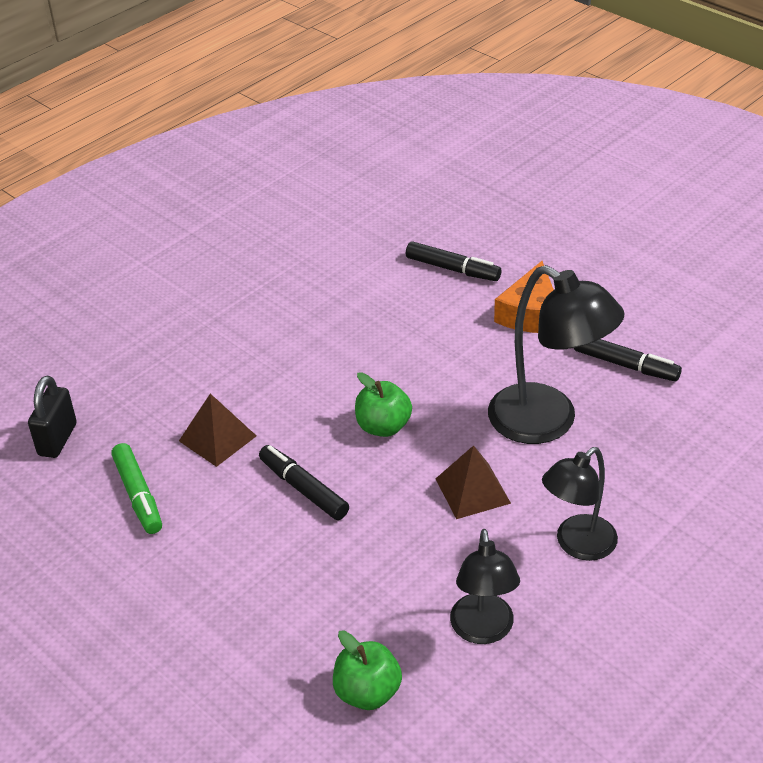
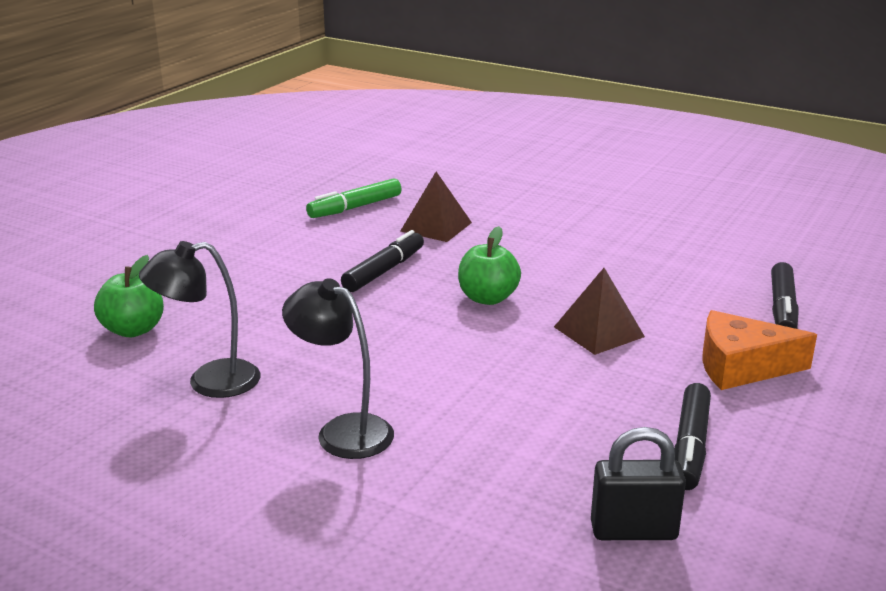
camera: 75 degrees right, 15 degrees down
black padlock [28,376,77,458] -> black padlock moved to [591,427,686,540]
brown pyramid [436,445,511,519] -> brown pyramid moved to [554,268,645,355]
black lamp [488,265,624,444] -> none

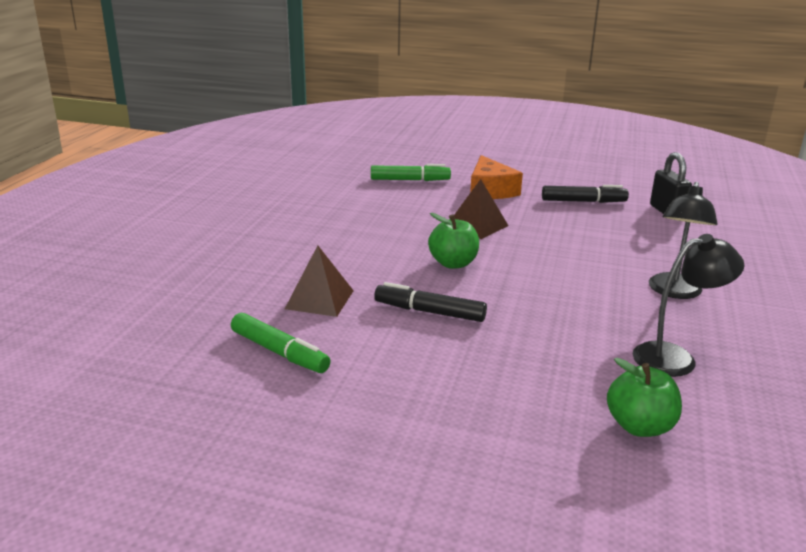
camera: 105 degrees left, 0 degrees up
black lamp [139,241,260,398] -> black lamp turned 75 degrees counterclockwise [633,234,745,377]
black marker [771,262,799,329] -> green marker [371,164,451,181]

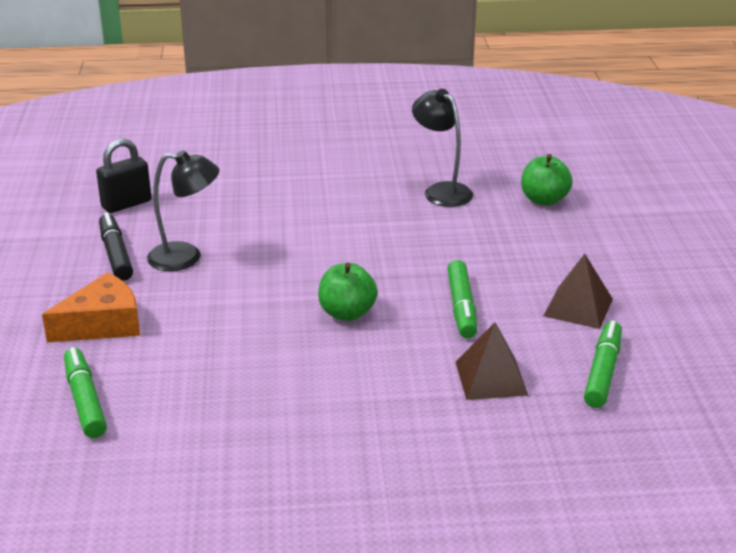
camera: 110 degrees left, 5 degrees up
black marker [374,282,487,322] -> green marker [447,260,477,338]
brown pyramid [454,179,509,239] -> brown pyramid moved to [544,254,613,329]
black lamp [649,182,718,299] -> black lamp moved to [147,150,219,271]

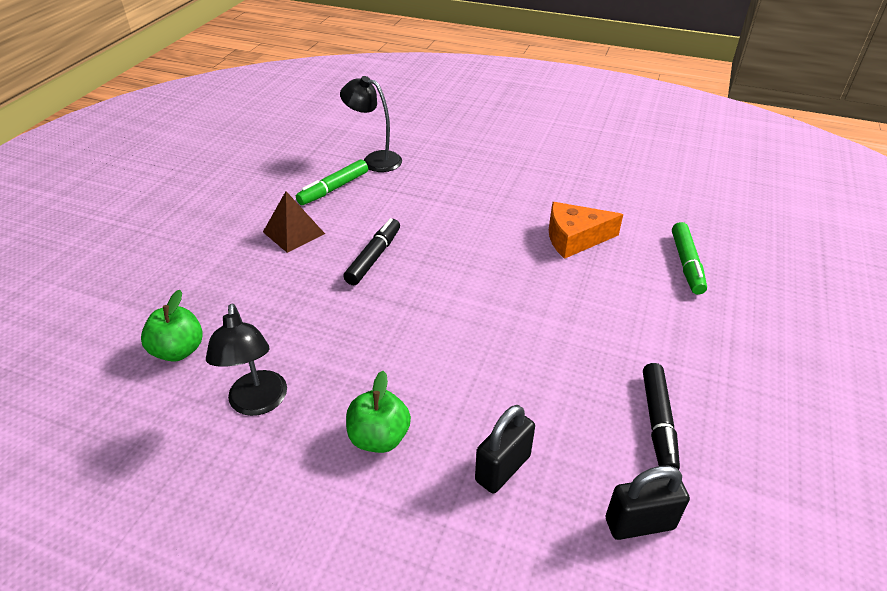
camera: 155 degrees left, 10 degrees up
orange cheese [42,272,140,343] -> orange cheese moved to [549,202,623,259]
black lamp [147,150,219,271] -> black lamp moved to [340,76,402,172]
green apple [318,263,378,321] -> green apple moved to [346,371,411,453]
green marker [447,260,477,338] -> black marker [343,218,400,285]
brown pyramid [456,322,529,400] -> none
none -> black padlock [475,405,535,494]

